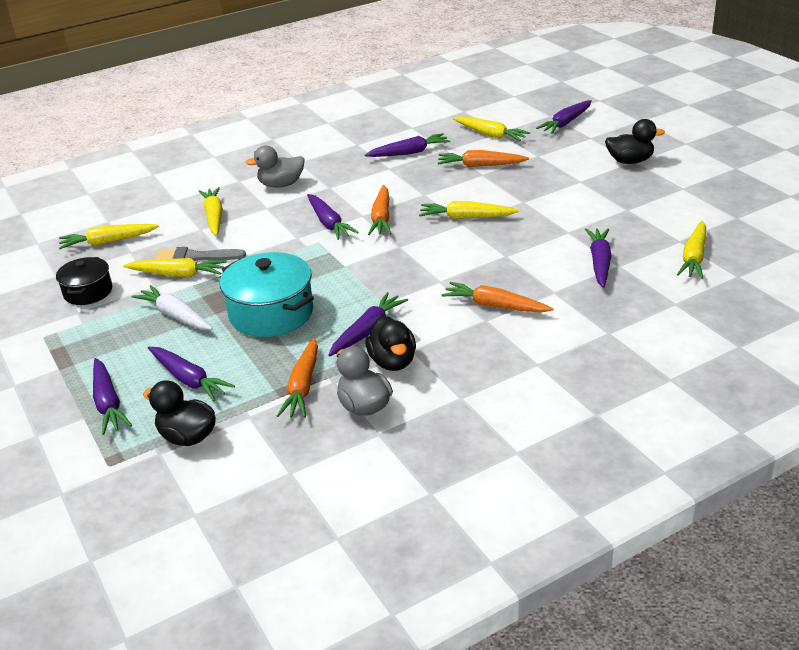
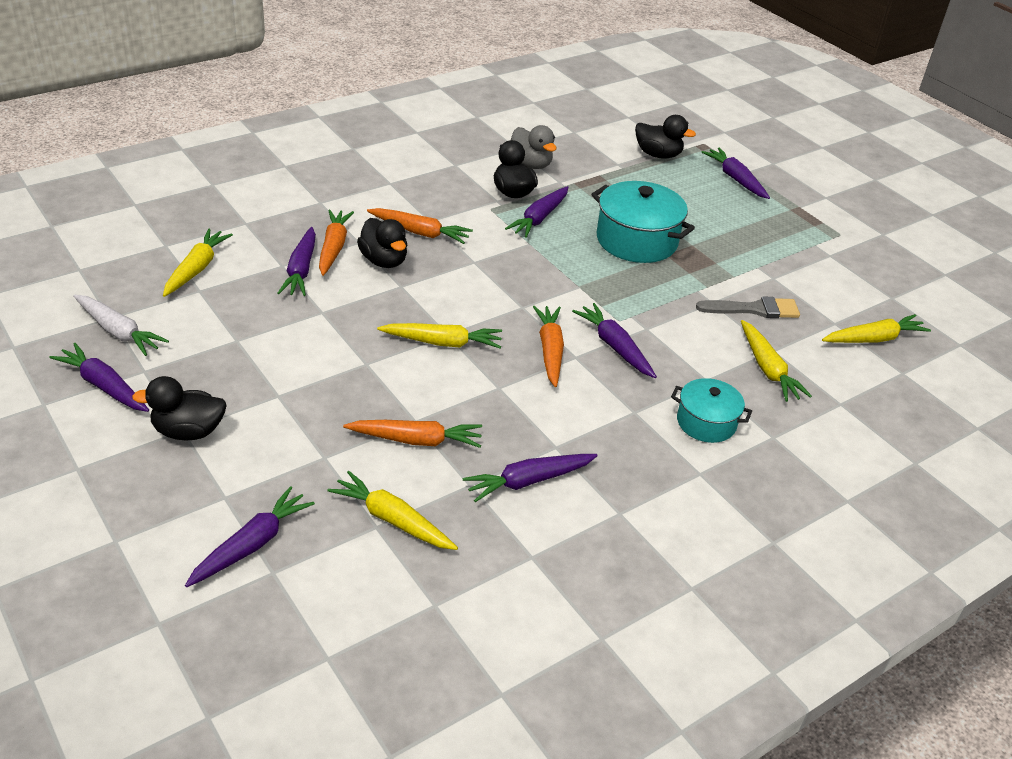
camera: 170 degrees right, 5 degrees up
black pot [56,257,112,305] -> none
yellow carrot [123,258,227,277] -> none
white carrot [132,285,213,330] -> white carrot moved to [73,295,169,356]
purple carrot [148,347,235,402] -> purple carrot moved to [49,343,149,412]
grey duck [246,146,304,188] -> turquoise pot [671,378,752,443]
orange carrot [277,338,318,418] -> orange carrot moved to [319,210,354,276]
none -> black duck [357,218,407,268]

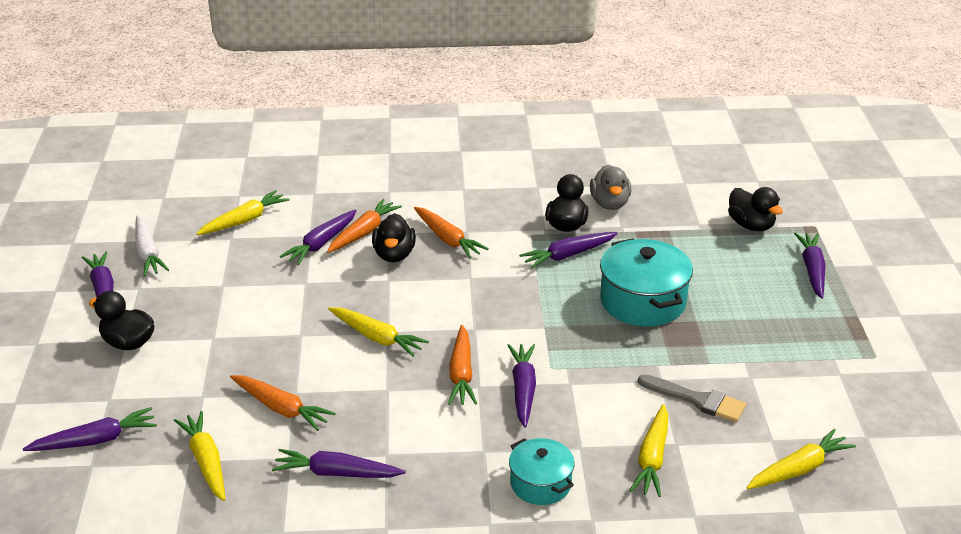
camera: 35 degrees right, 5 degrees down
orange carrot [533,306,564,387] -> orange carrot turned 150 degrees clockwise [448,325,477,405]
yellow carrot [822,314,931,343] -> yellow carrot turned 45 degrees counterclockwise [746,428,856,489]

